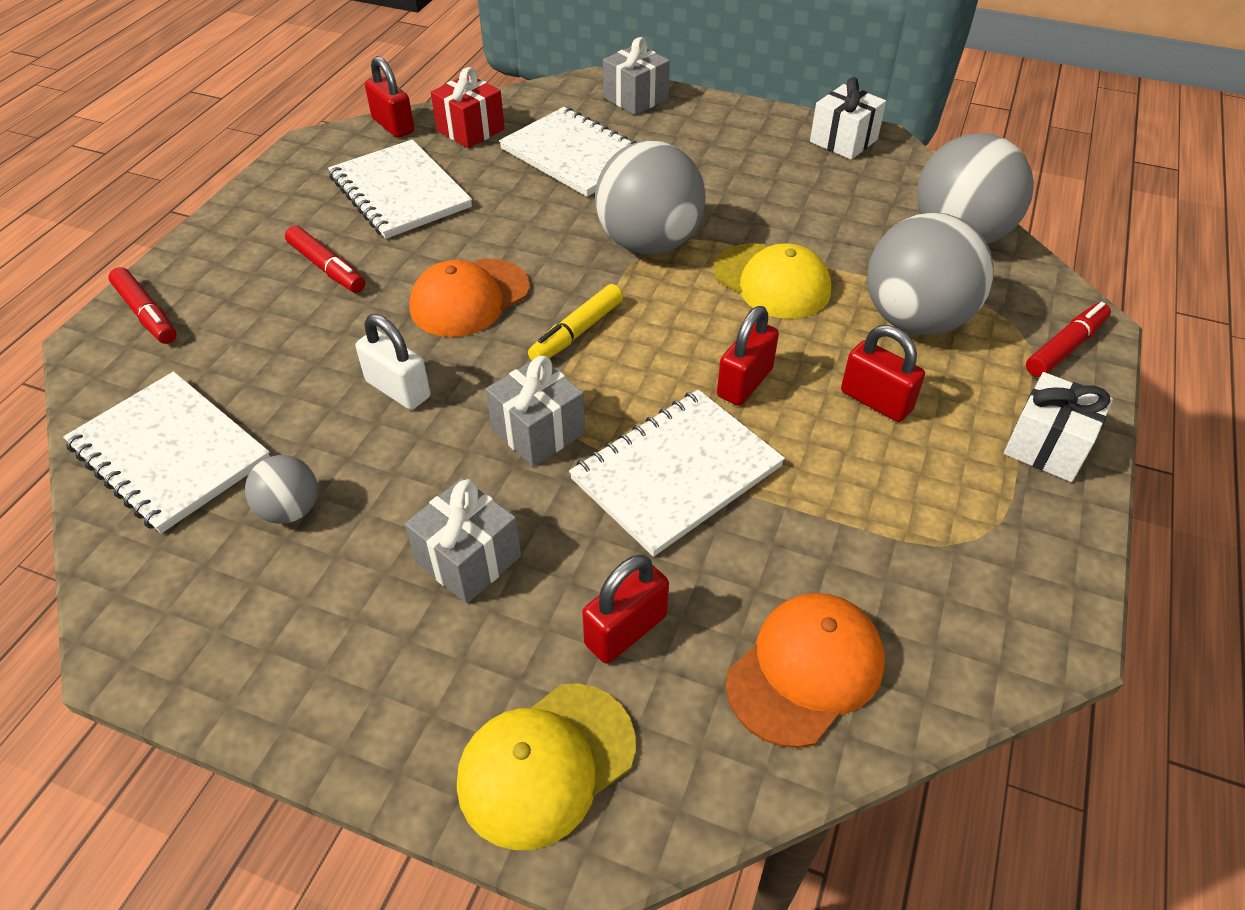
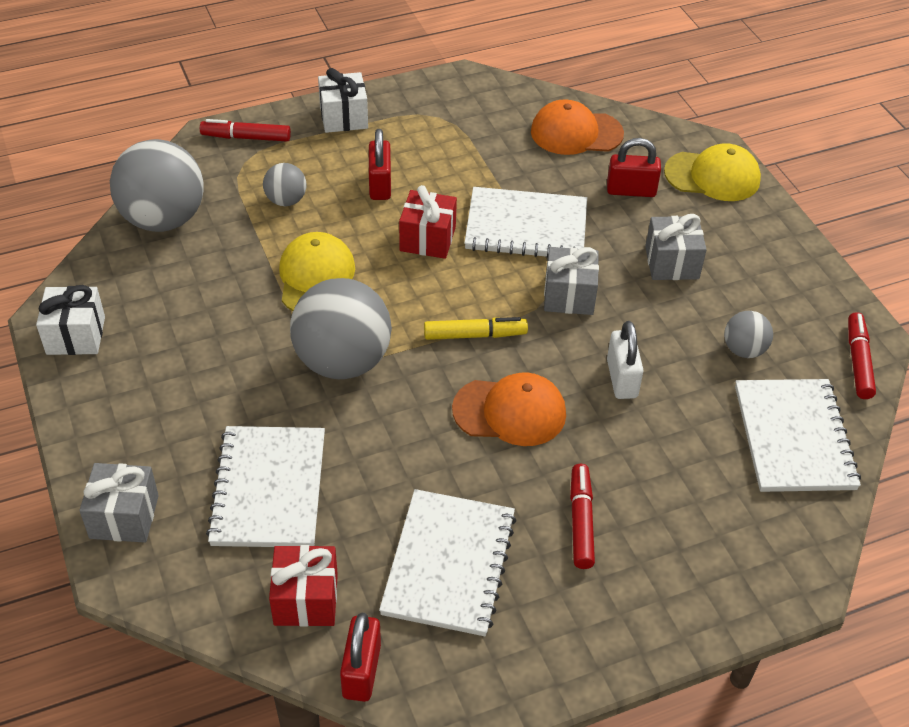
camera: 135 degrees left, 0 degrees up
red marker [108,267,177,344] -> red marker moved to [848,312,876,399]
red padlock [717,306,779,406] -> red gift [399,185,457,259]
grey ball [867,213,994,335] -> grey ball [263,163,306,206], size x0.49

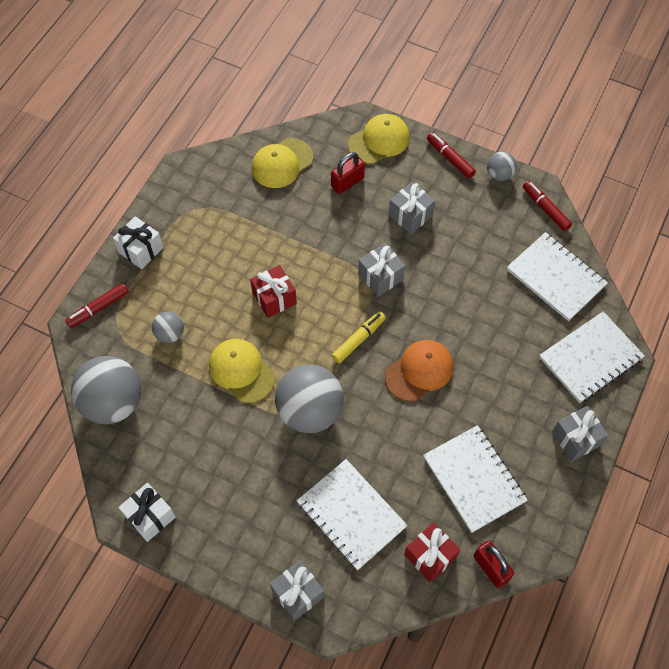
camera: 40 degrees left, 15 degrees up
red padlock [369,129,391,200] -> none
white notebook [464,187,587,258] -> white notebook moved to [539,311,645,403]
orange cap [531,99,624,155] -> yellow cap [252,138,313,188]
red marker [570,464,595,569] -> red marker moved to [427,132,476,178]
white padlock [607,321,644,399] -> none
grey ball [724,311,773,358] -> grey ball moved to [487,152,517,181]
none -> grey gift [552,406,608,461]

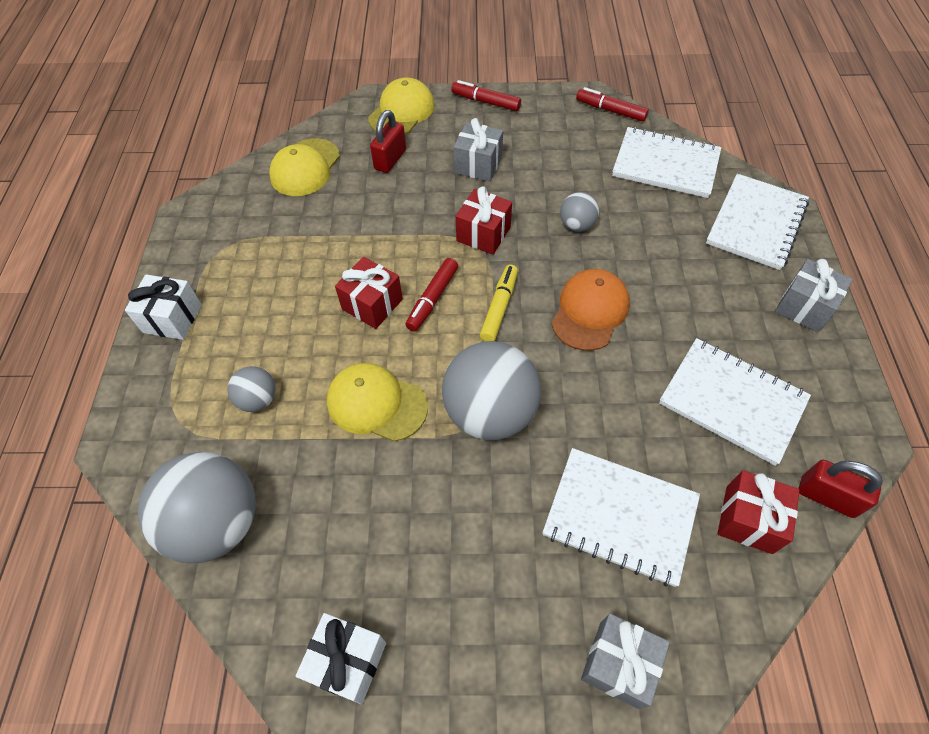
camera: 25 degrees left, 5 degrees down
red marker [65,283,129,328] -> red marker moved to [405,258,458,331]
grey gift [358,243,405,297] -> red gift [456,186,512,255]
grey ball [487,152,517,181] -> grey ball moved to [560,192,599,232]

